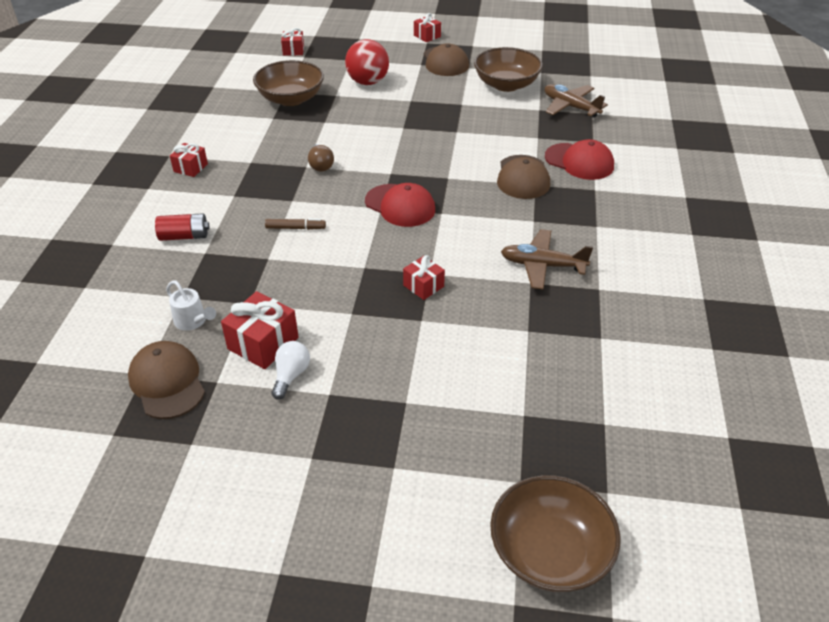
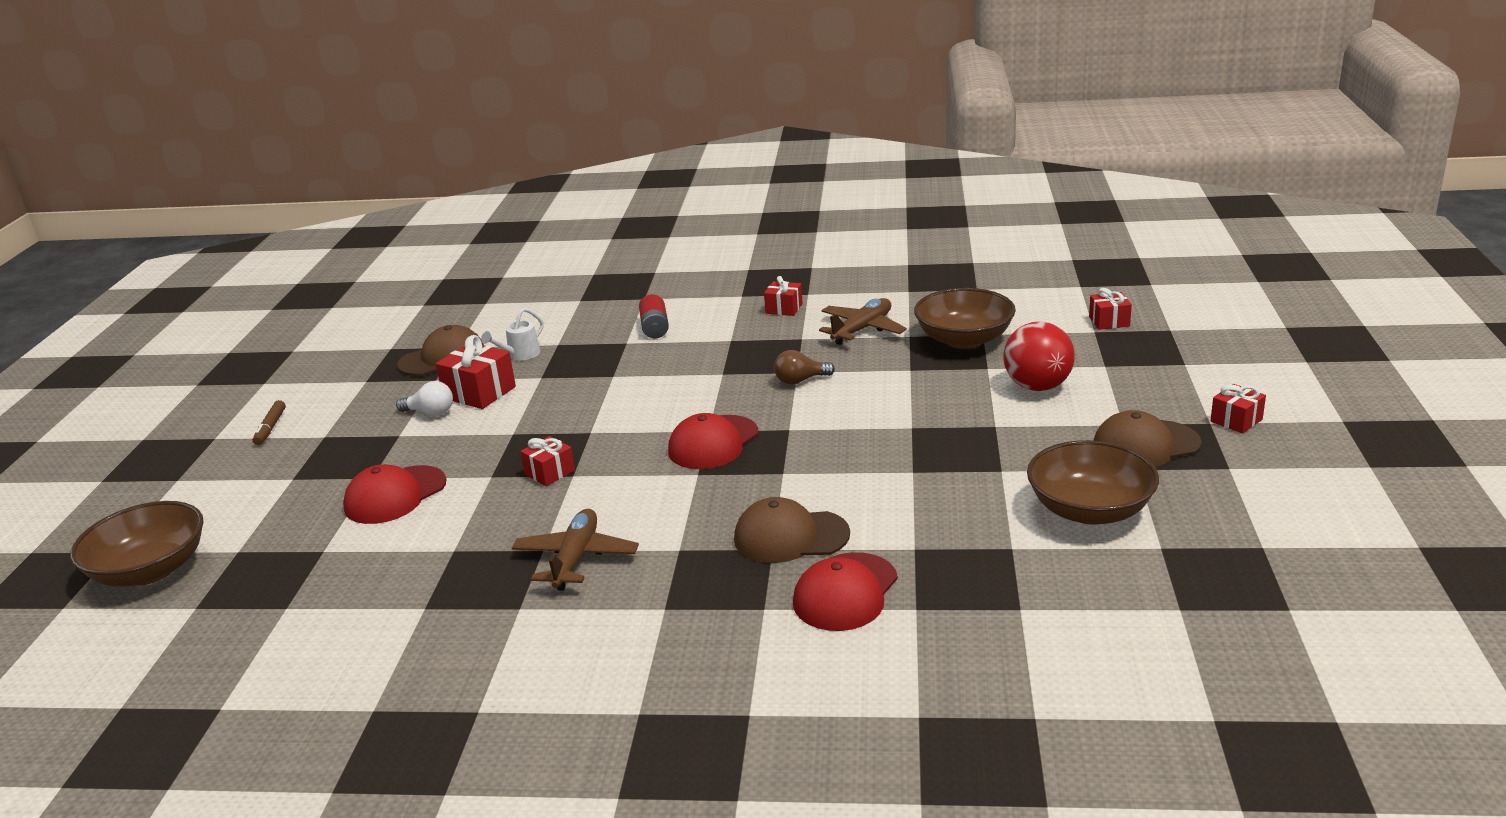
camera: 90 degrees right, 15 degrees down
brown marker [265,219,326,230] -> brown marker moved to [253,400,286,445]
brown plane [545,84,608,118] -> brown plane moved to [819,298,907,345]
none -> red cap [343,464,446,524]

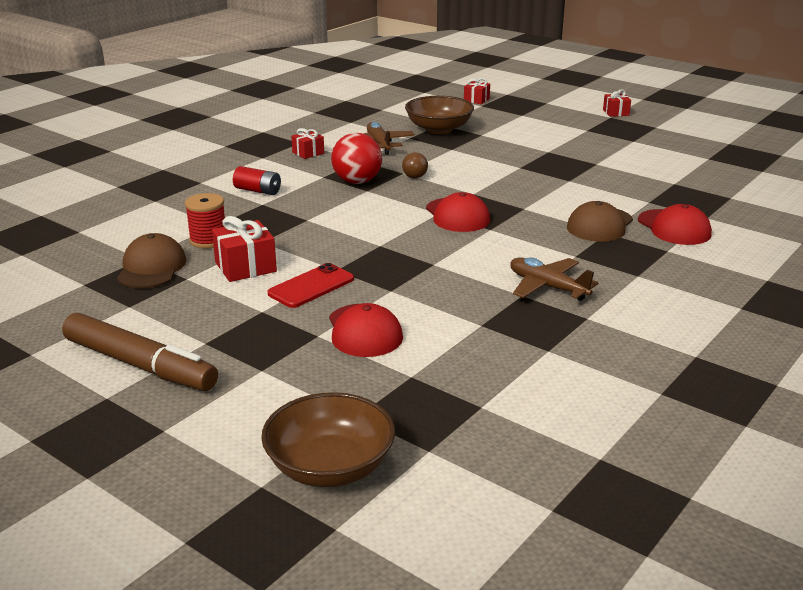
camera: 60 degrees left, 0 degrees up
brown marker [253,400,286,445] -> brown marker [62,313,218,391], size x2.38
white light bulb [396,381,453,416] -> none
white watering can [481,308,544,360] -> red spool [185,193,225,248]
red gift [520,436,575,486] -> none
red ball [1004,321,1075,391] -> red ball moved to [331,133,382,184]
brown bowl [1027,440,1159,525] -> none
brown cap [1094,410,1201,467] -> none
none -> red phone [268,263,354,308]

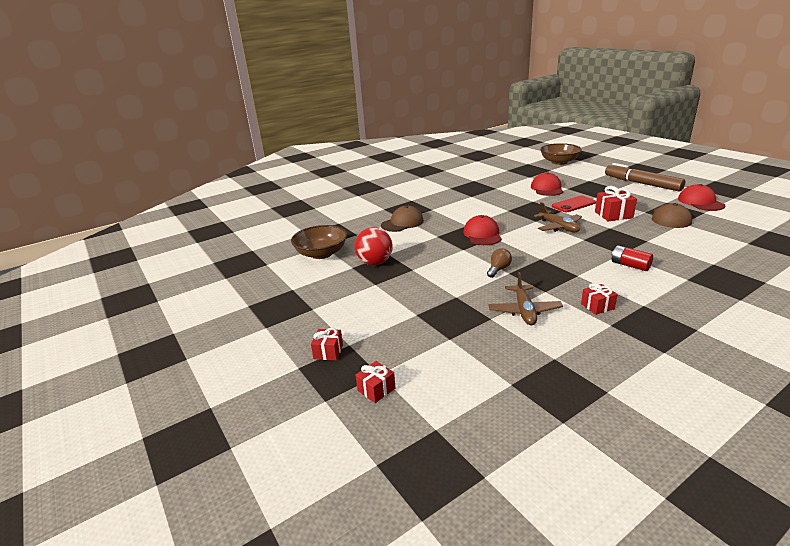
camera: 160 degrees left, 0 degrees up
red spool [185,193,225,248] -> none
red ball [331,133,382,184] -> red ball moved to [355,227,393,265]
brown bowl [405,96,474,134] -> brown bowl moved to [291,225,347,259]
brown plane [510,257,598,301] -> brown plane moved to [534,202,582,232]
red gift [603,89,631,117] -> red gift moved to [311,328,343,360]
red cap [638,204,712,245] -> red cap moved to [678,184,725,211]

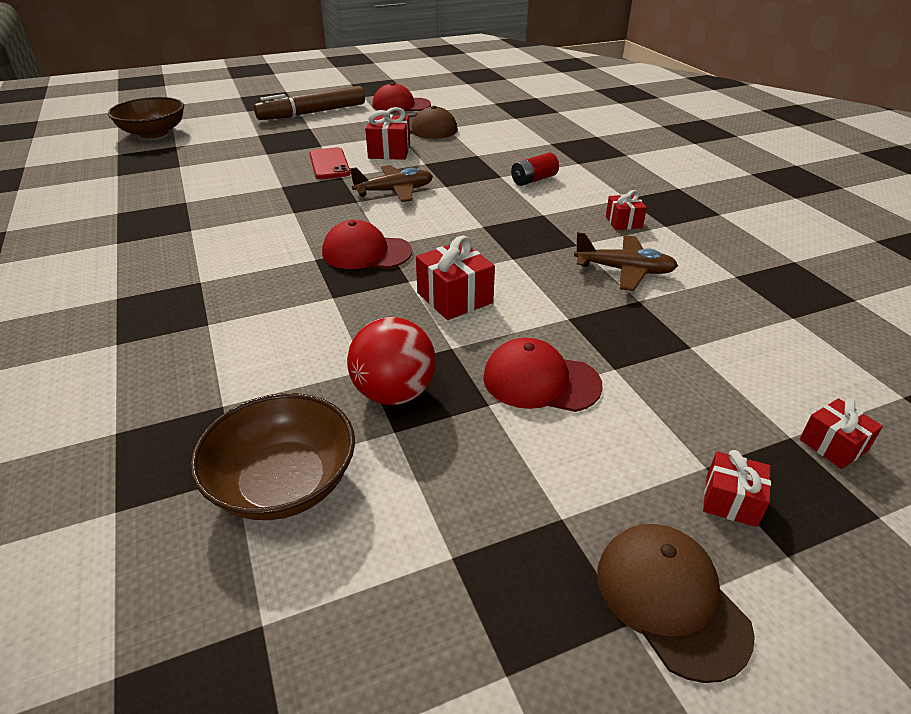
camera: 80 degrees left, 10 degrees up
brown cap [381,205,424,232] -> brown cap moved to [597,524,755,683]
brown light bulb [487,248,512,278] -> none
red cap [531,172,563,196] -> red cap moved to [483,338,603,412]
none -> red gift [416,236,495,320]

